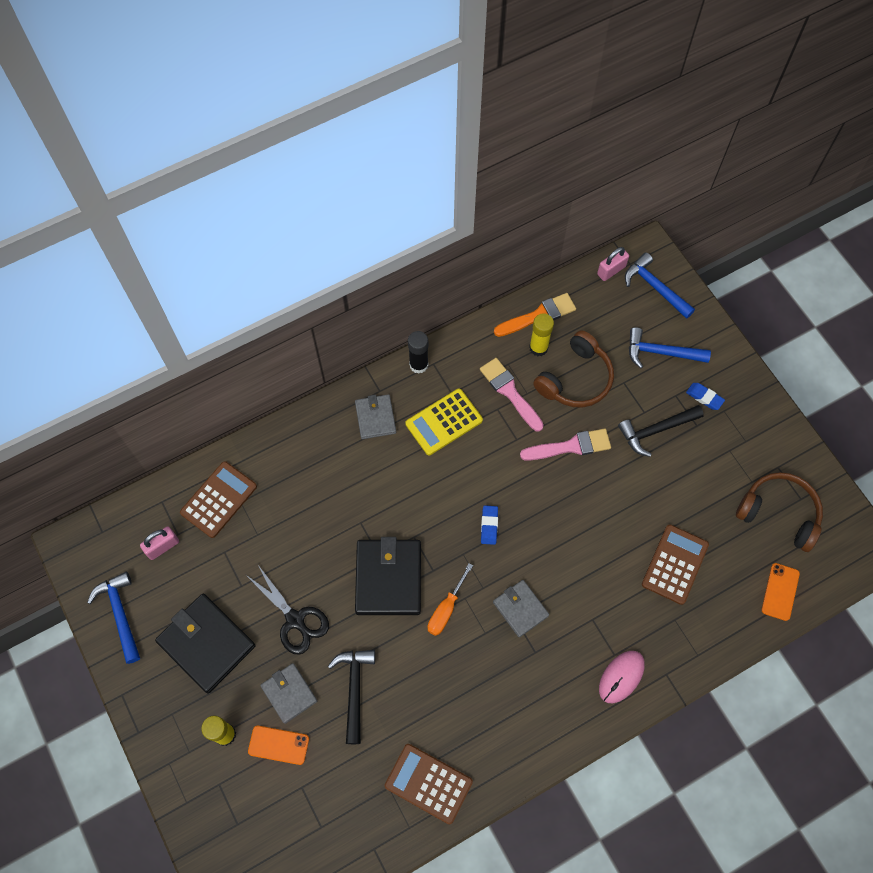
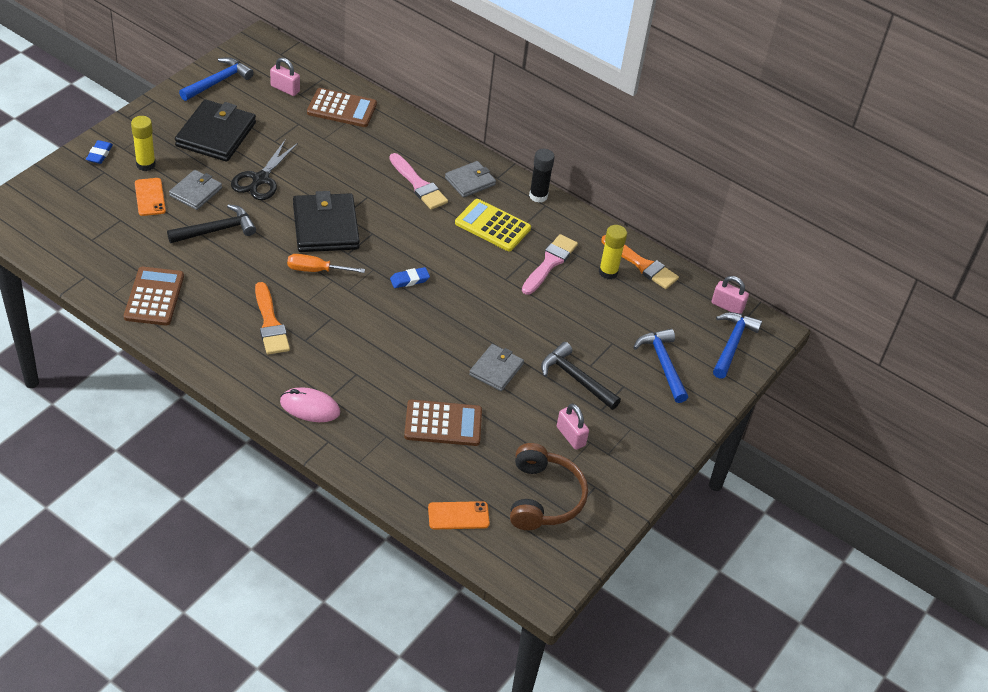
camera: 60 degrees right, 20 degrees down
black wallet [355,537,421,615] -> black wallet turned 75 degrees counterclockwise [293,191,360,252]
grey wallet [493,580,549,637] -> grey wallet moved to [469,344,524,391]
pink brush [520,429,611,461] -> pink brush moved to [389,153,448,210]
brown headphones [533,330,614,408] -> none
blue eraser [686,383,725,410] -> blue eraser moved to [86,140,113,164]
none -> orange brush [255,282,290,354]
none -> pink padlock [557,404,589,450]

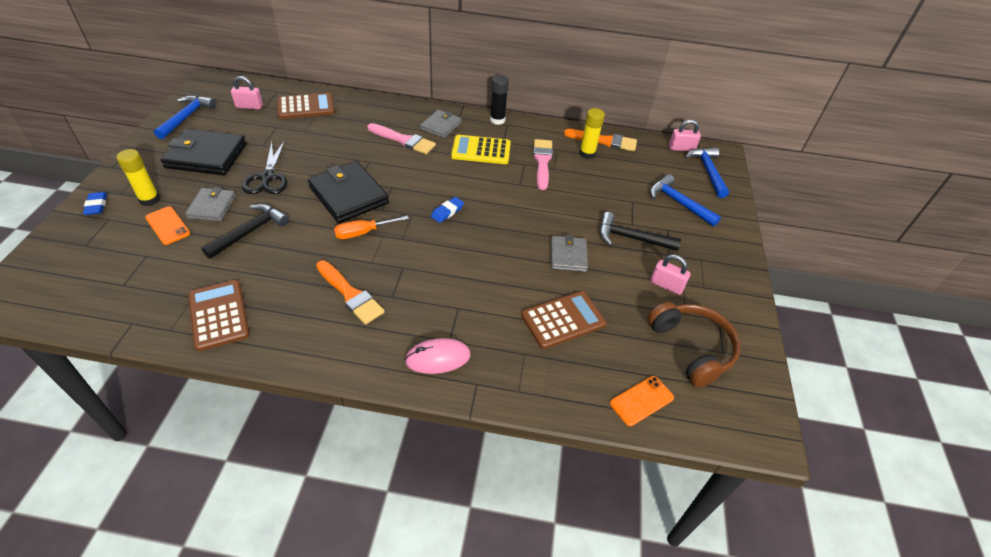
camera: 25 degrees left, 0 degrees up
black wallet [175,99,256,162] -> black wallet turned 75 degrees counterclockwise [161,129,247,175]

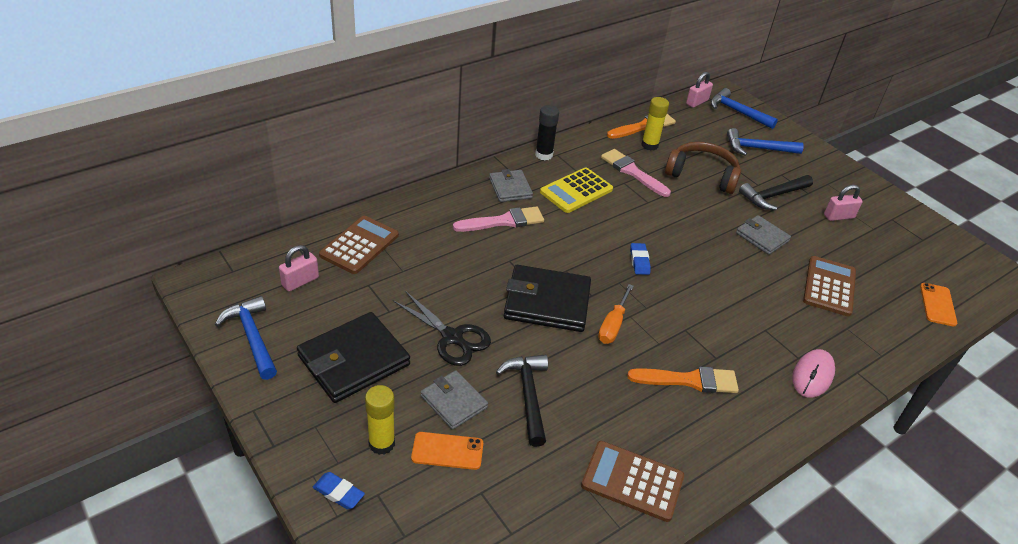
camera: 45 degrees left, 5 degrees down
brown headphones [647,302,741,387] -> brown headphones moved to [665,142,741,194]

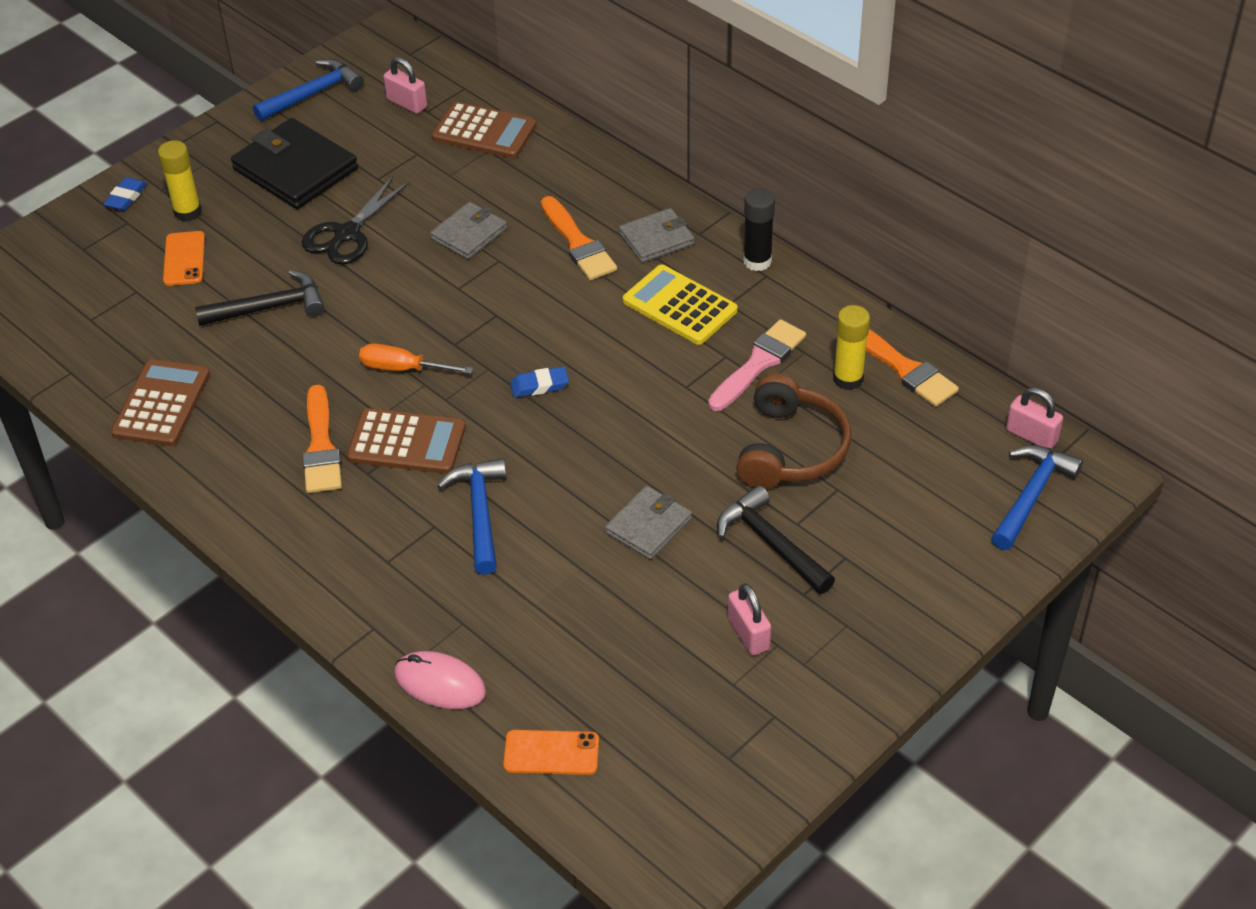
camera: 85 degrees right, 5 degrees up
grey wallet [421,370,488,430] -> grey wallet moved to [430,202,507,259]
pink brush [453,206,544,232] -> orange brush [541,196,617,280]
black wallet [504,265,591,332] -> none
blue hammer [727,128,804,156] -> blue hammer moved to [437,458,507,575]
pink mouse [792,349,835,398] -> pink mouse moved to [394,651,486,709]
brown calculator [803,256,856,316] -> brown calculator moved to [346,408,466,474]

